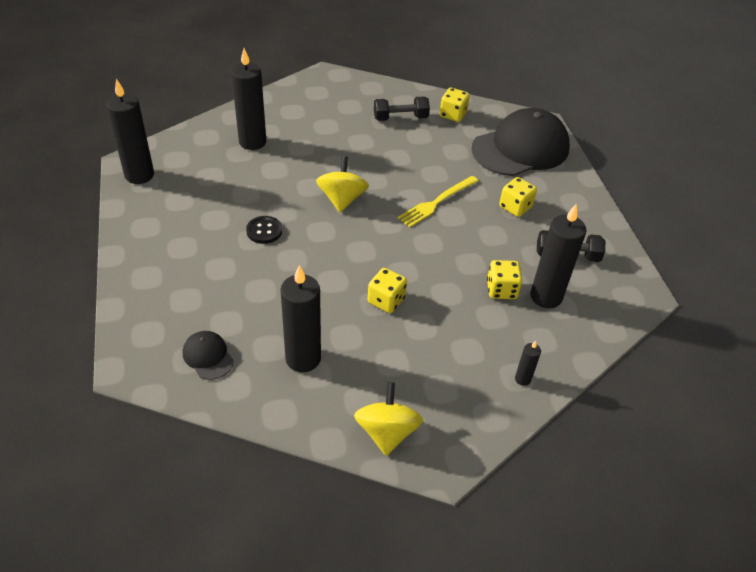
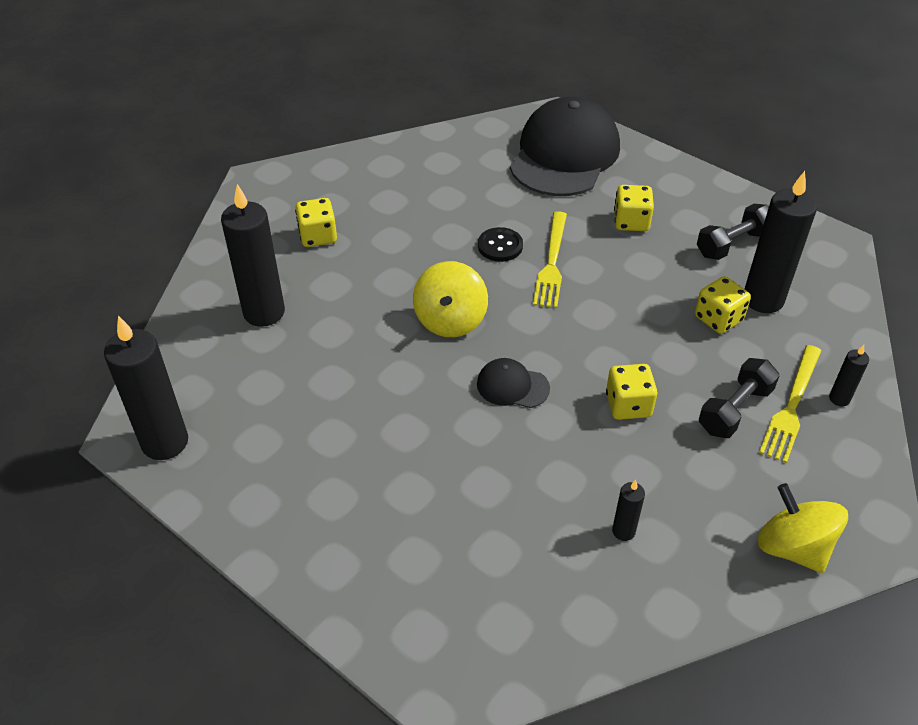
camera: 35 degrees left, 0 degrees up
black cap [183,331,234,380] -> black cap moved to [477,358,550,408]
black button [246,216,282,244] -> black button moved to [478,227,523,262]
black candle [280,265,321,372] -> black candle [612,480,645,541], size x0.46
yellow spinning top [316,156,369,212] -> yellow spinning top turned 135 degrees counterclockwise [413,261,488,337]
black dumbbell [374,96,430,121] -> black dumbbell moved to [699,358,780,438]
yellow dice [440,88,470,122] -> yellow dice moved to [295,198,337,247]
none -> yellow fork [759,345,821,463]

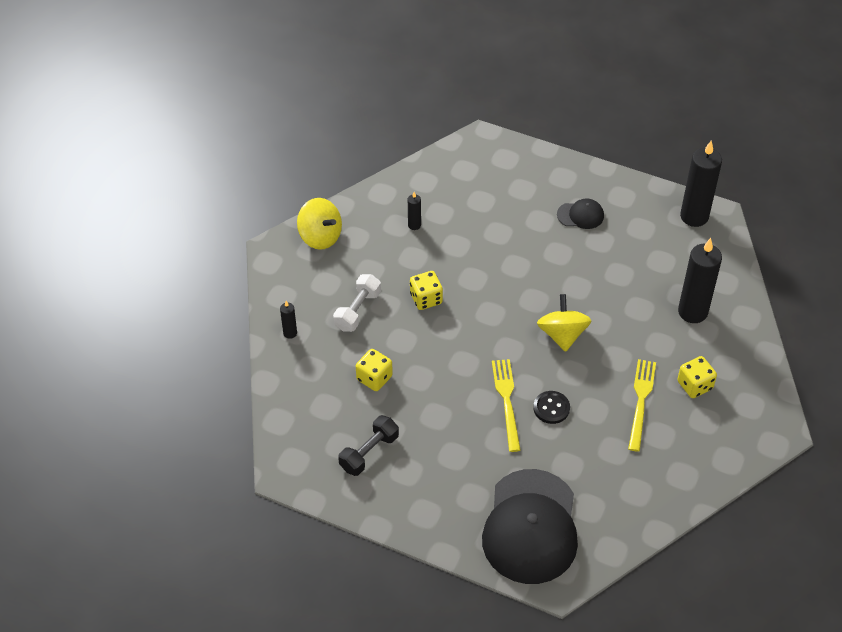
camera: 165 degrees right, 5 degrees up
black cap [477,358,550,408] -> black cap moved to [557,198,604,229]
yellow dice [614,185,654,231] -> none
black dumbbell [699,358,780,438] -> white dumbbell [333,274,381,332]
black candle [745,171,817,313] -> none
yellow fork [759,345,821,463] -> yellow fork moved to [628,359,656,452]

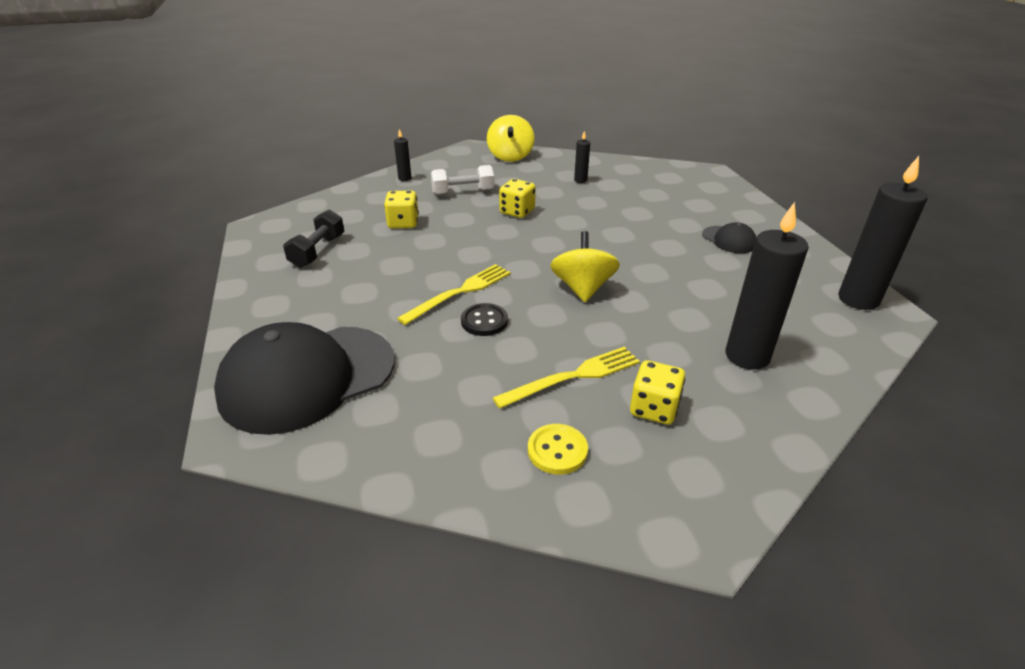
camera: 50 degrees right, 15 degrees down
black dumbbell [338,415,399,476] -> black dumbbell turned 75 degrees counterclockwise [283,210,345,268]
yellow spinning top [537,294,592,352] -> yellow spinning top turned 45 degrees counterclockwise [550,231,620,302]
none -> yellow button [528,424,588,475]

